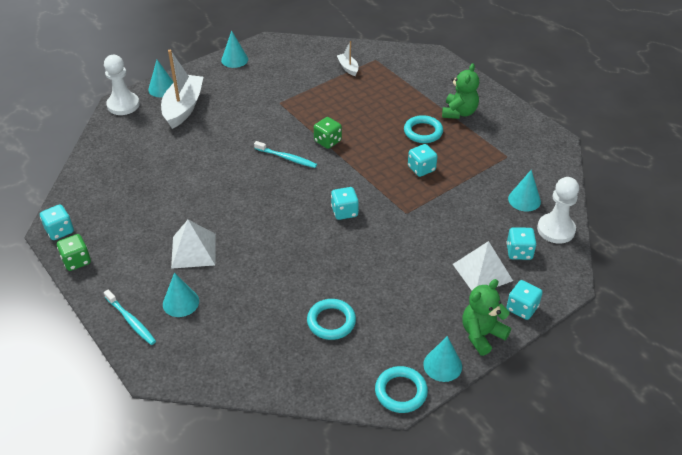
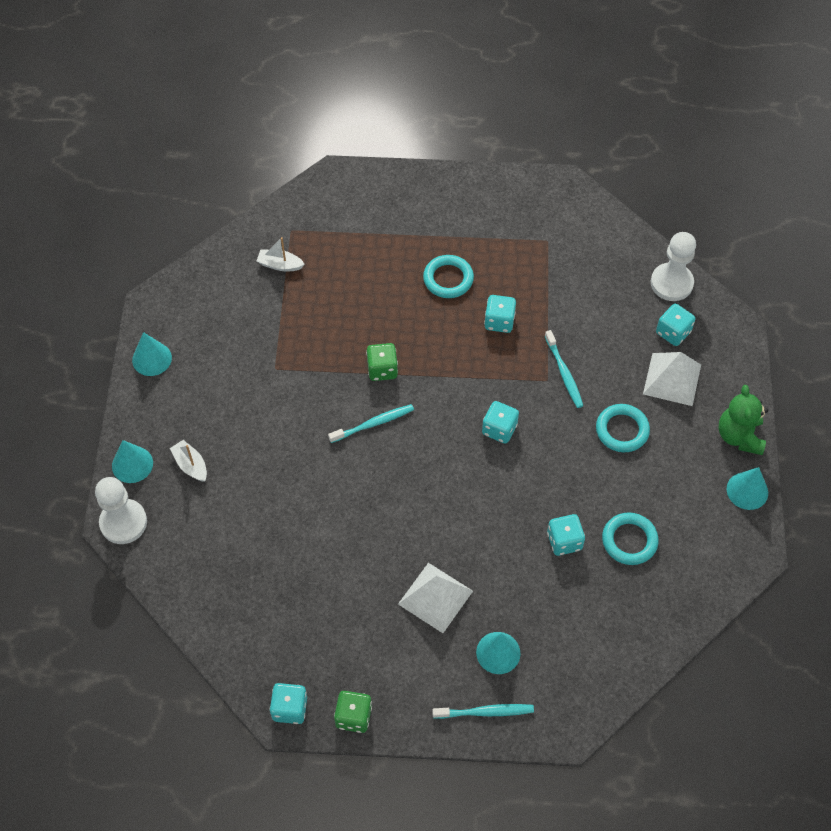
camera: 50 degrees left, 15 degrees up
white boat [161,50,203,129] -> white boat [170,440,207,482], size x0.48
turquoise ring [375,366,428,413] -> turquoise ring moved to [596,404,650,452]
green teddy bear [442,63,479,119] -> none
turquoise dice [507,280,543,320] -> turquoise dice moved to [547,514,585,556]
turquoise cone [508,170,541,211] -> none
none -> turquoise toothbrush [545,330,583,408]

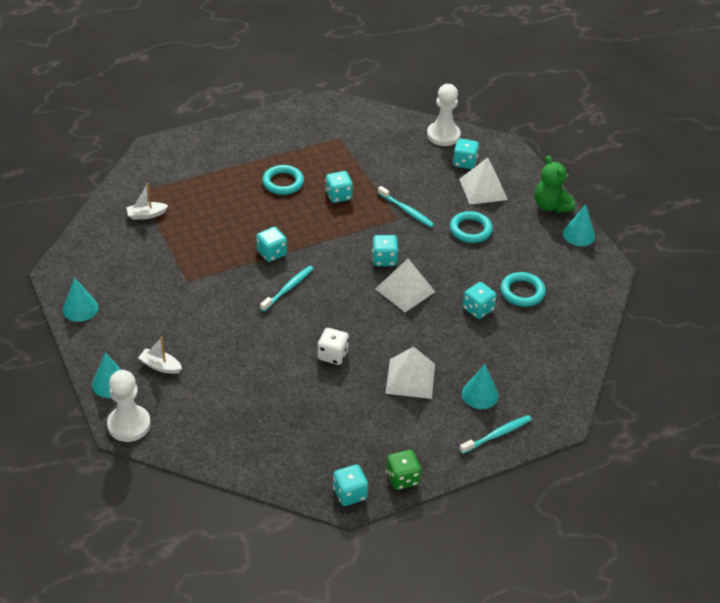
camera: 30 degrees left, 15 degrees down
green dice [366,343,398,381] -> turquoise dice [256,227,287,262]
none -> white dice [318,328,349,365]
none -> white pyramid [375,259,435,312]

